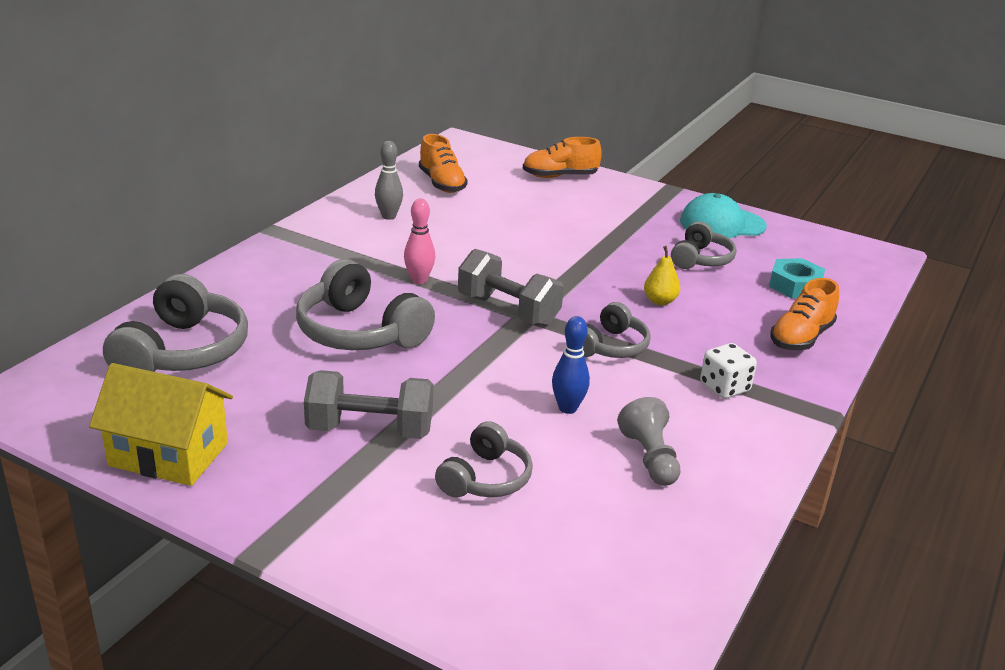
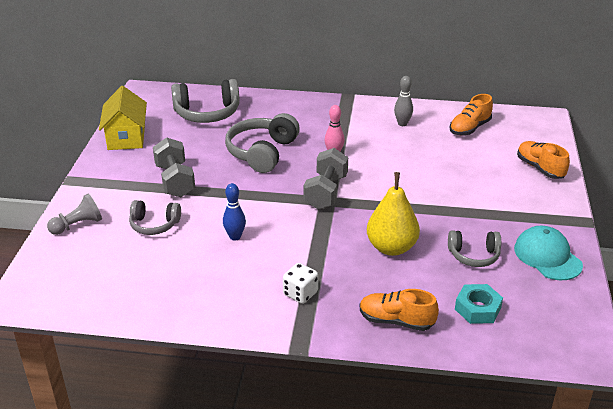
camera: 70 degrees right, 5 degrees up
grey headphones [583,302,651,358] -> none
grey pawn [617,397,680,486] -> grey pawn moved to [47,194,102,235]
yellow pear [644,246,680,305] -> yellow pear [367,172,420,256], size x1.98

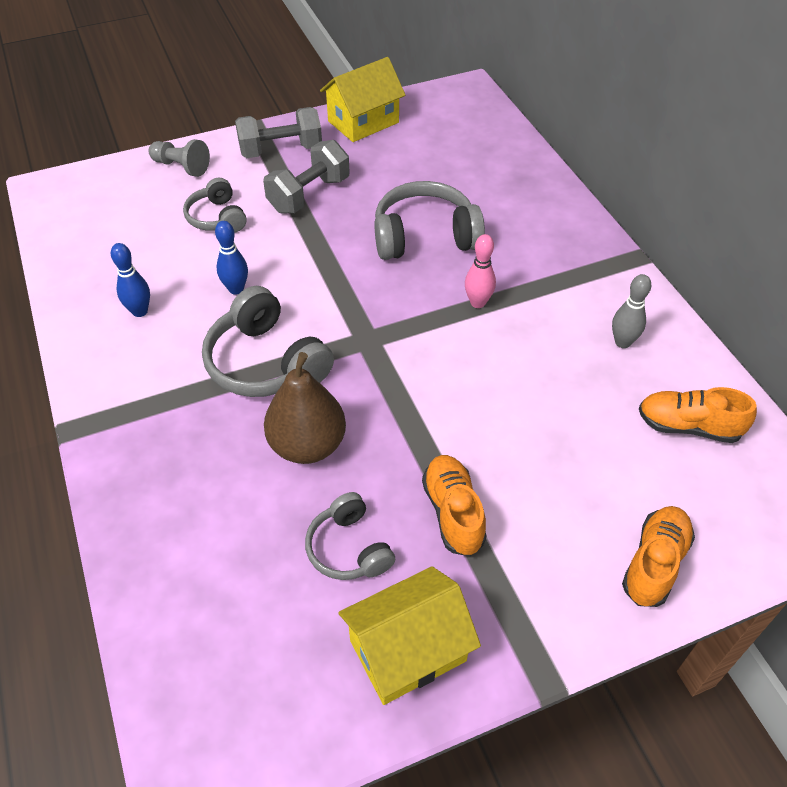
camera: 60 degrees right, 15 degrees up
grey headphones [171,79,240,123] -> grey headphones moved to [202,286,334,397]
white dice [283,263,318,304] -> none
grey dumbbell [304,148,348,210] -> grey dumbbell moved to [235,107,322,158]
orange shoe [360,289,439,331] -> orange shoe moved to [422,455,487,556]
yellow pear [367,172,420,256] -> brown pear [264,352,346,464]
turquoise nut [455,284,503,324] -> none
turquoise cap [514,226,583,280] -> yellow house [339,566,481,705]
none -> blue bowling pin [111,243,150,317]

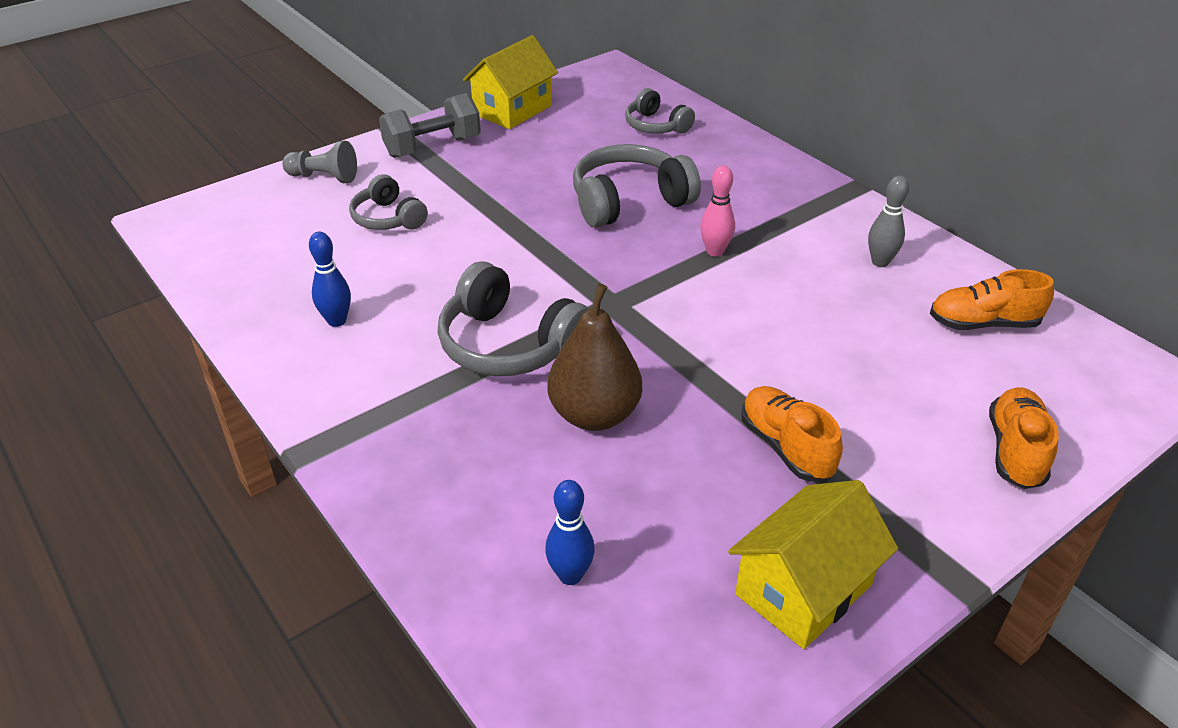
camera: 15 degrees left, 10 degrees down
blue bowling pin [215,221,248,295] -> blue bowling pin moved to [545,480,595,585]
grey dumbbell [263,140,350,214] -> none
grey headphones [305,492,395,580] -> grey headphones moved to [625,88,695,133]

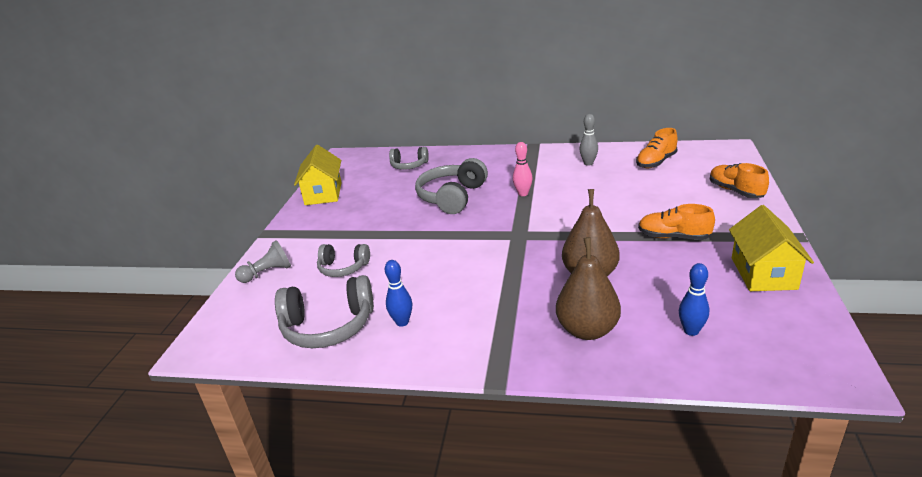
camera: 40 degrees left, 10 degrees down
grey dumbbell [379,93,481,158] -> none
grey headphones [437,261,589,376] -> grey headphones moved to [275,275,374,348]
none -> brown pear [556,237,621,340]

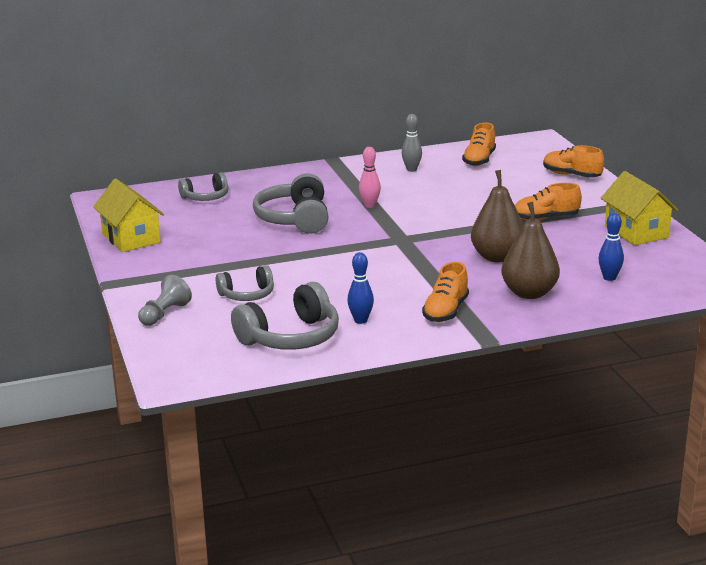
camera: 30 degrees left, 5 degrees down
none -> orange shoe [422,262,469,322]

